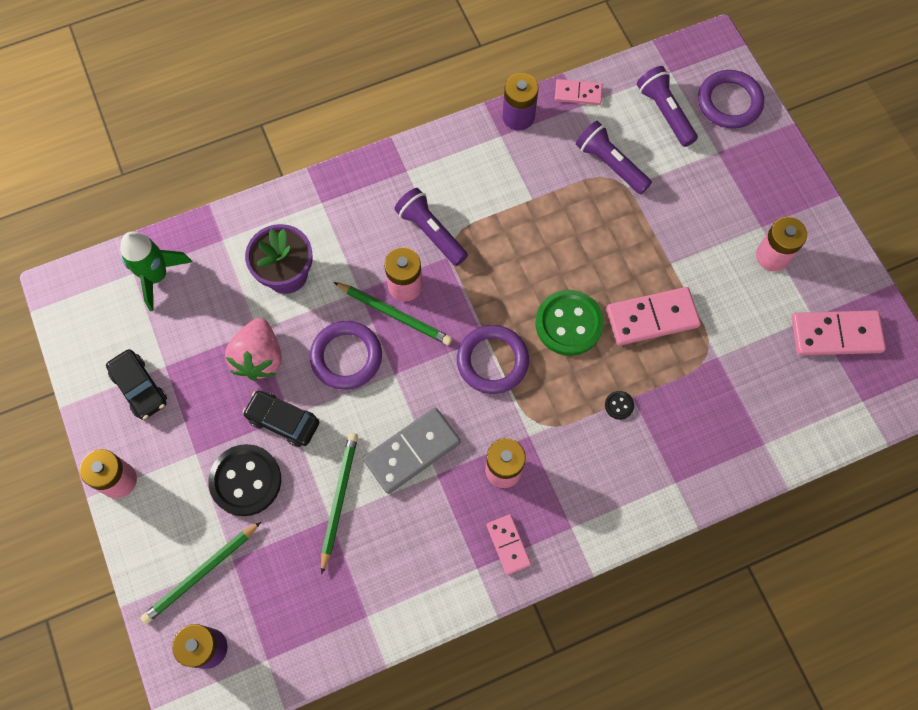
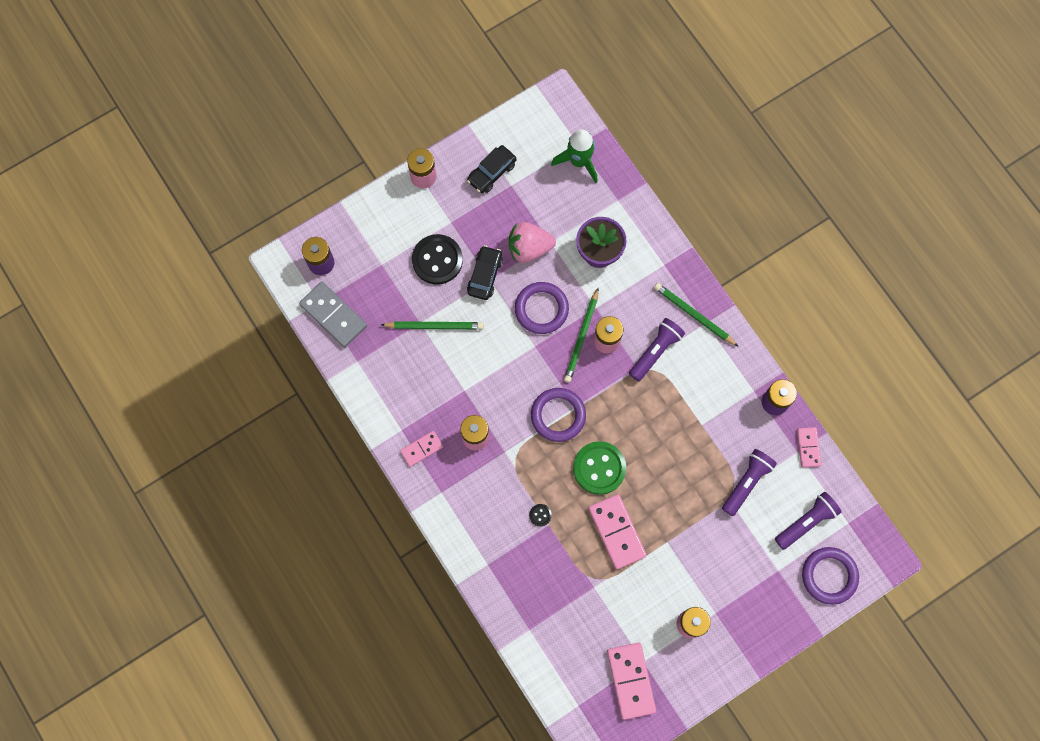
camera: 80 degrees right, 5 degrees up
green pencil [140,522,261,624] -> green pencil moved to [654,283,738,346]
grey domino [363,408,461,494] -> grey domino moved to [299,282,367,347]

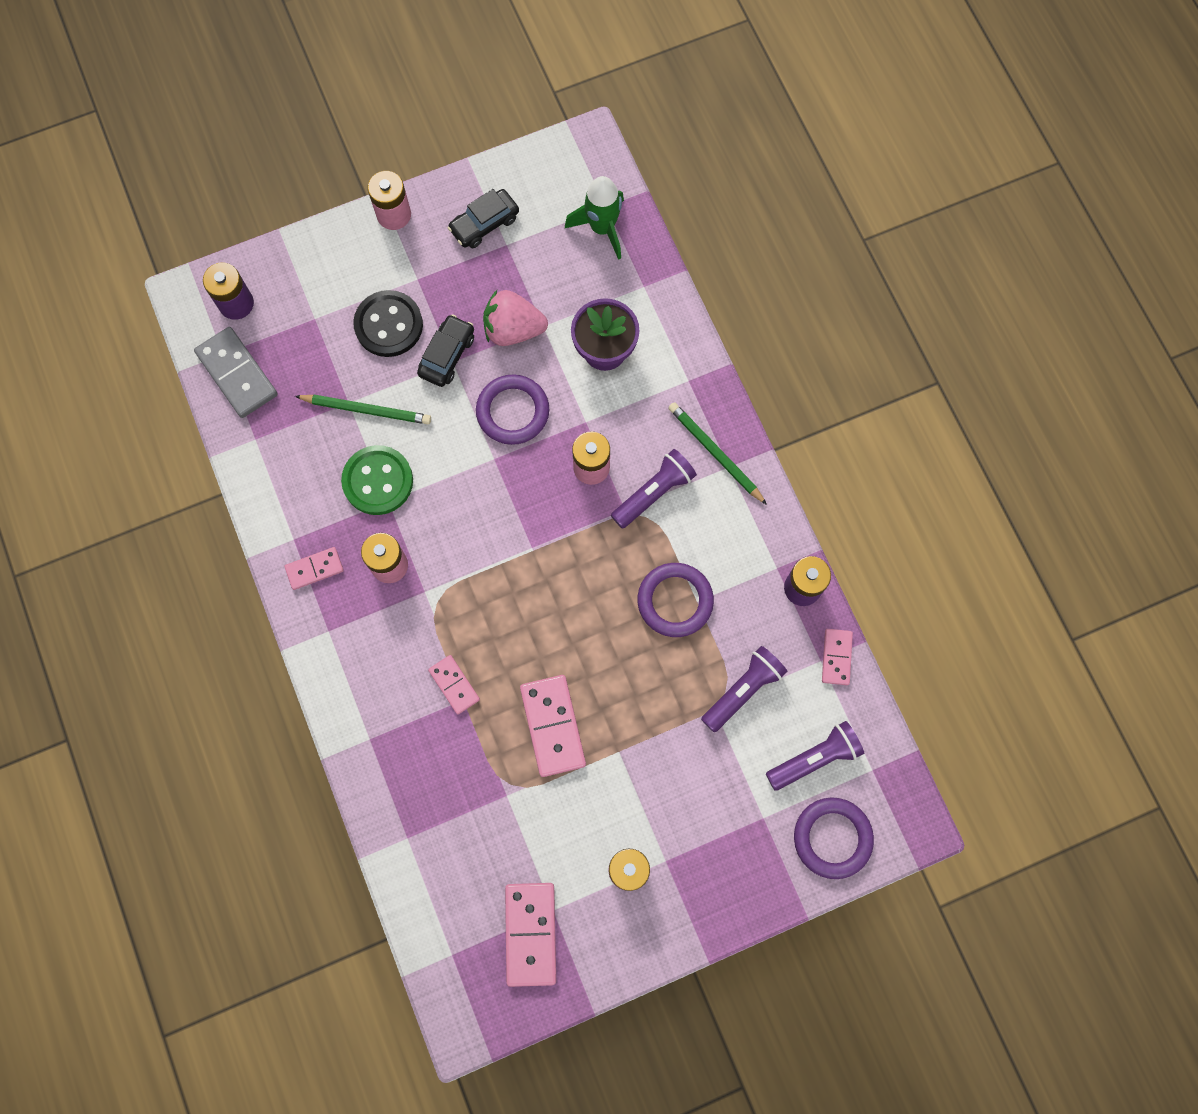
camera: 10 degrees right, 0 degrees up
black button [529,504,552,526] -> pink domino [428,655,480,714]
purple ring [531,388,586,442] -> purple ring moved to [638,563,714,637]
green pencil [564,287,599,383] -> none
green button [573,441,626,495] -> green button moved to [341,445,413,515]

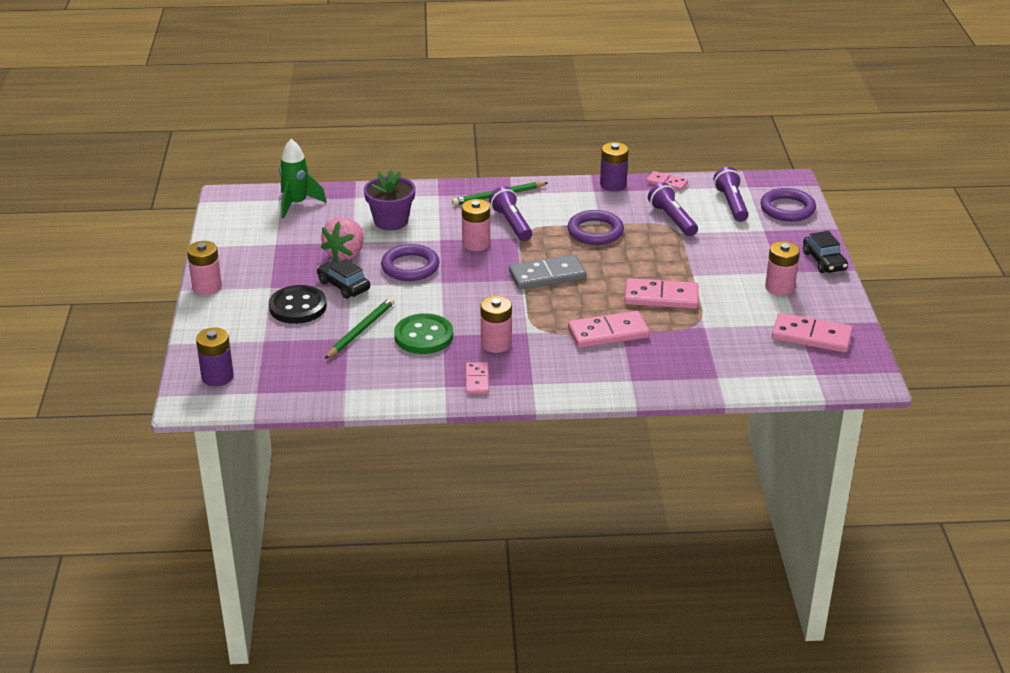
camera: 70 degrees left, 40 degrees down
grey domino [194,327,278,418] -> grey domino moved to [509,255,586,290]
pink domino [428,655,480,714] -> pink domino [568,311,650,348], size x1.70
black car [448,189,519,248] -> black car moved to [803,231,848,273]

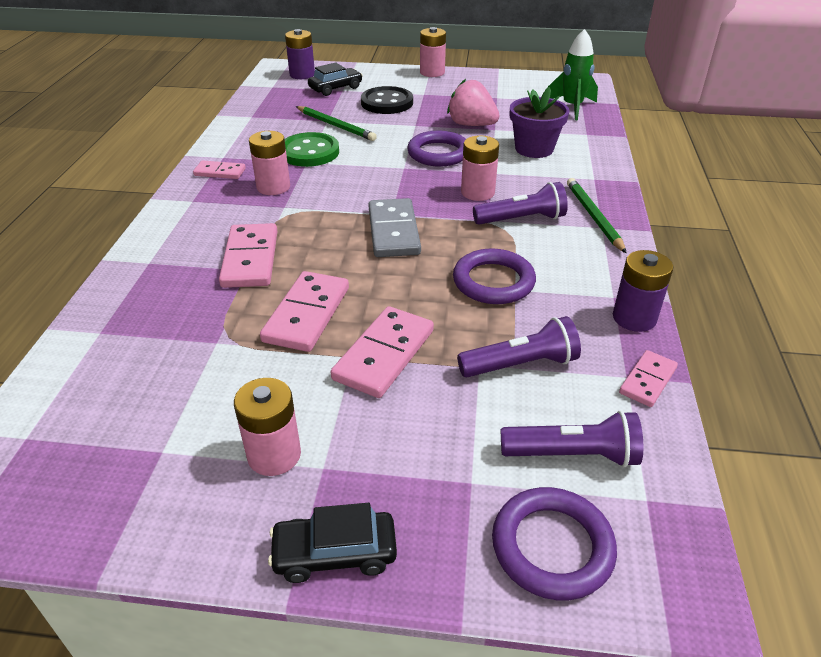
camera: 100 degrees right, 5 degrees up
black car [317,259,370,299] -> black car moved to [308,62,363,96]
pink domino [772,313,853,353] -> pink domino moved to [331,306,434,398]

